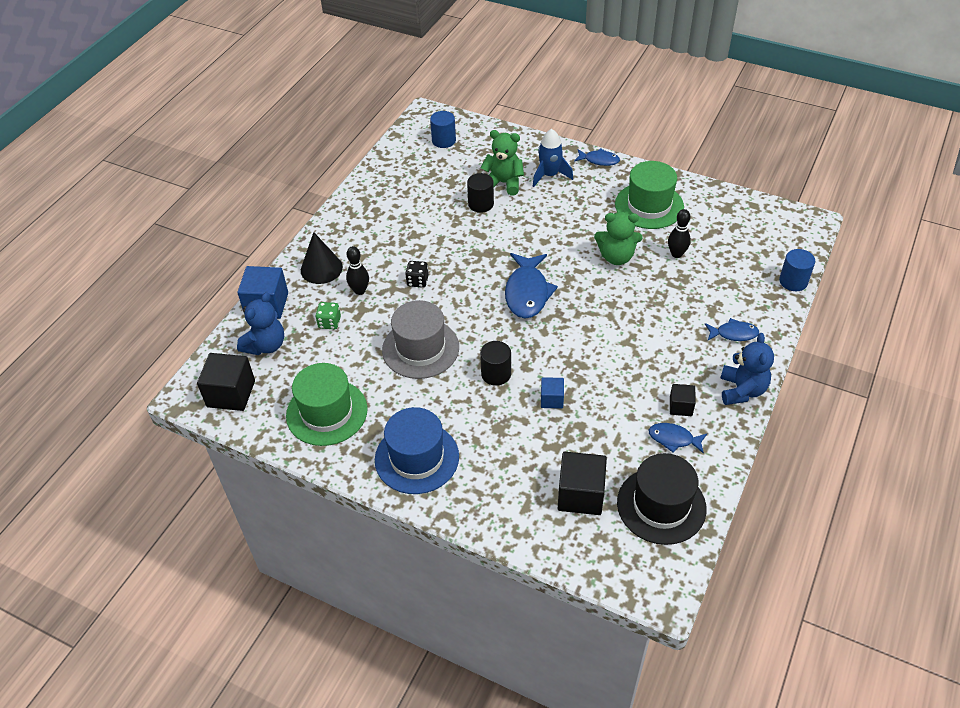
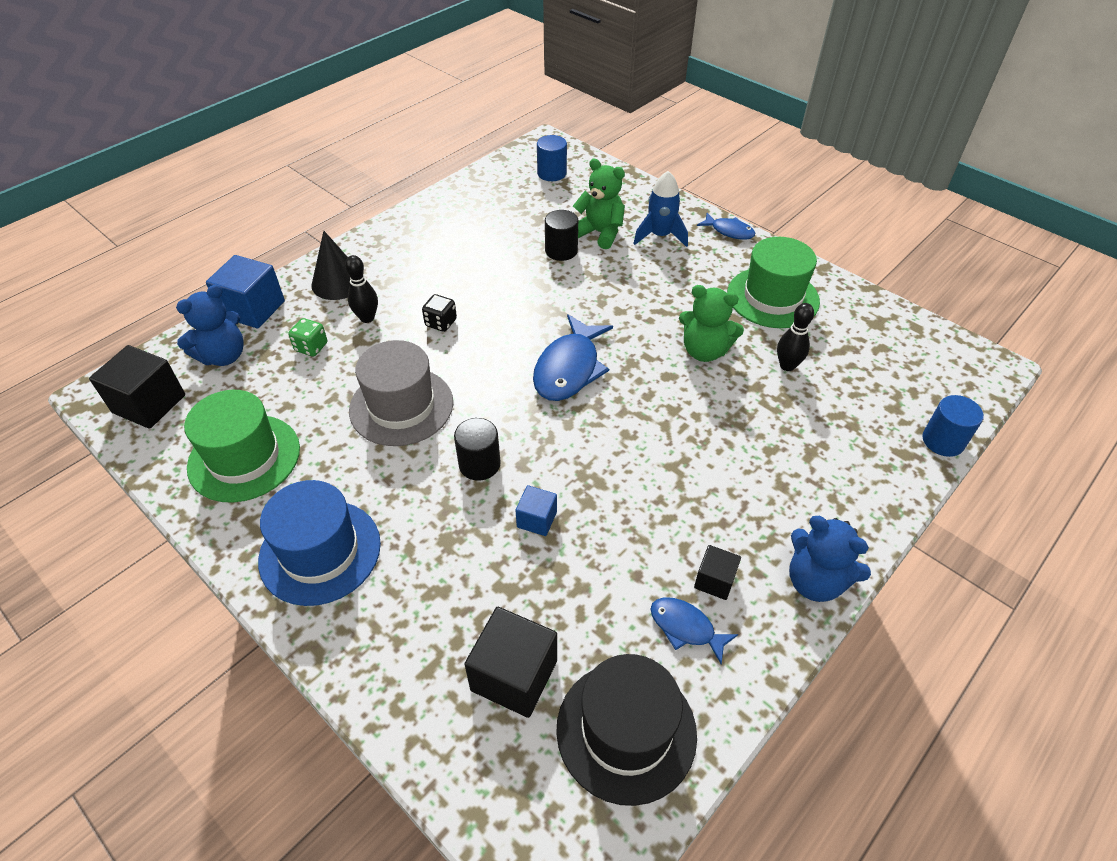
camera: 15 degrees right, 0 degrees up
blue fish [705,318,759,341] -> none
blue teddy bear [720,333,774,405] -> blue teddy bear turned 105 degrees clockwise [789,516,871,602]

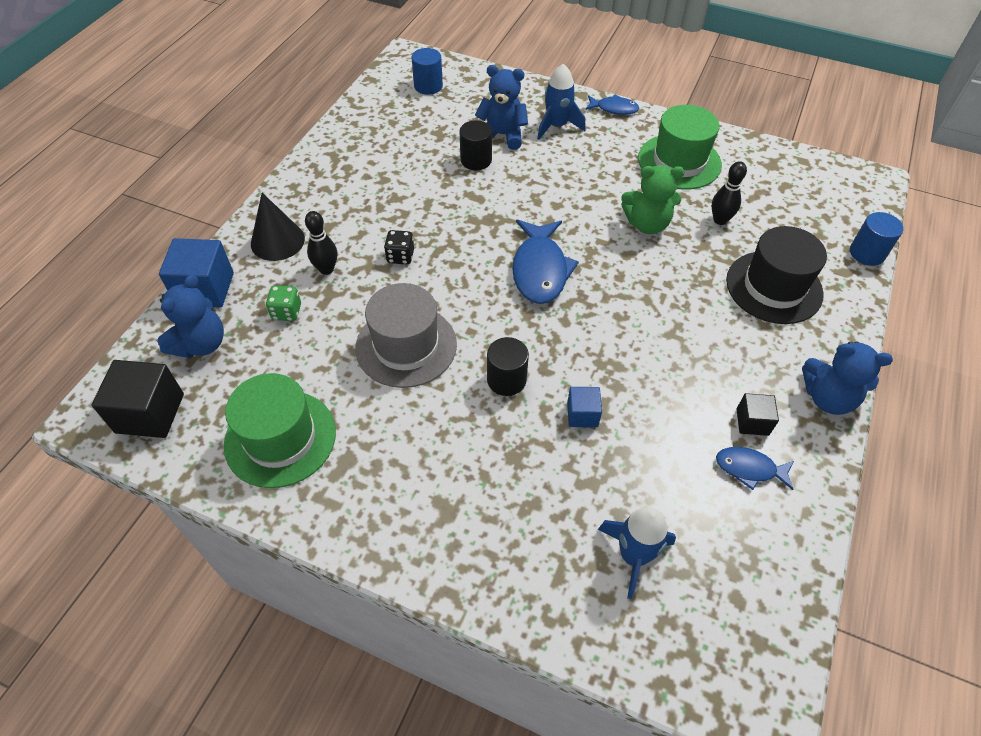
camera: 20 degrees left, 5 degrees up
blue hat [258,480,381,606] -> none
black cube [464,607,557,718] -> blue rocket [598,507,676,599]
black hat [556,654,697,806] -> black hat moved to [726,226,827,324]
green teddy bear [573,159,625,249] -> blue teddy bear [475,65,528,150]

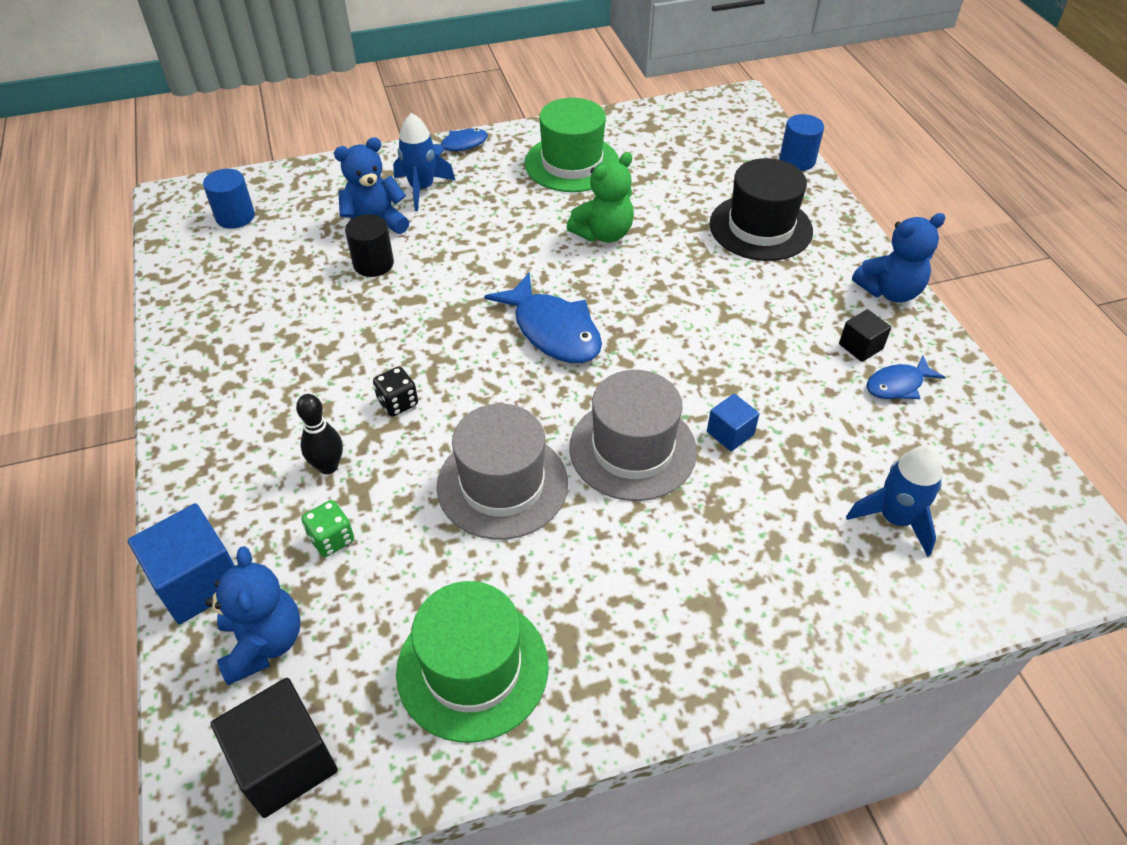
camera: 40 degrees left, 5 degrees down
black cone [251,193,305,261] -> none
black cylinder [487,337,529,396] -> grey hat [569,370,697,501]
black bowling pin [712,161,747,225] -> none

